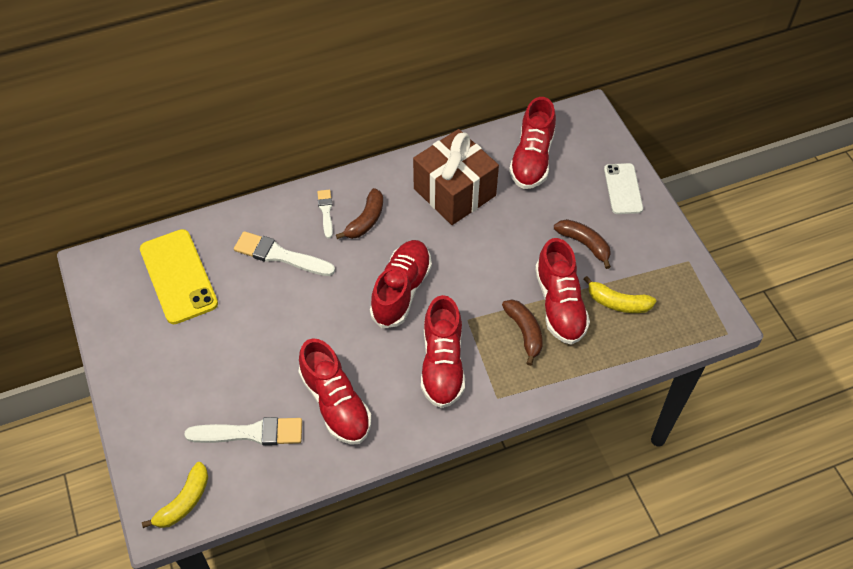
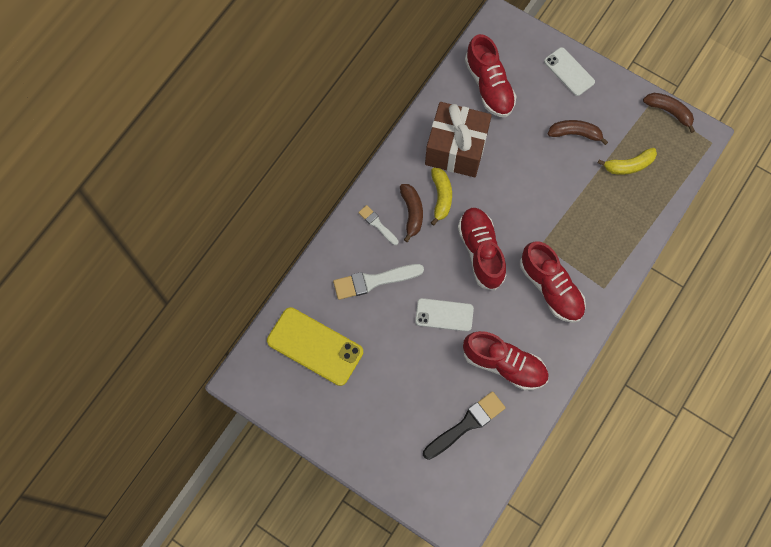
camera: 35 degrees left, 15 degrees up
yellow banana [142,462,208,528] -> yellow banana moved to [431,168,452,226]
white brush [184,417,302,446] -> black brush [423,391,506,460]
brown banana [502,299,543,366] -> brown banana moved to [643,93,695,133]
red shoe [535,238,590,345] -> none
none -> white phone [415,298,474,331]

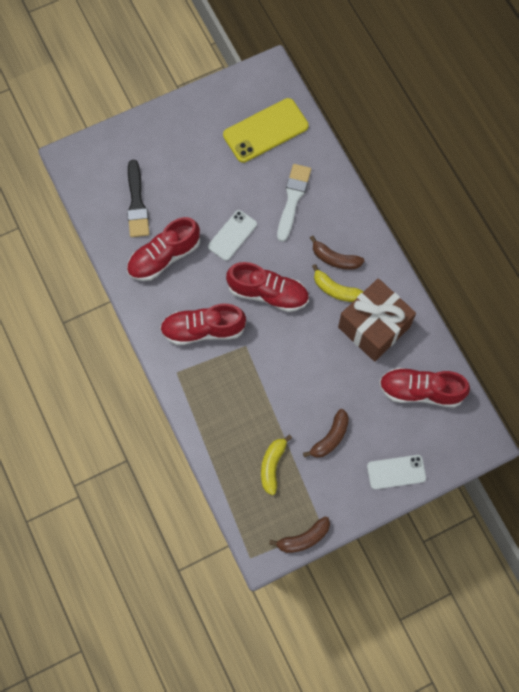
camera: 120 degrees right, 0 degrees up
white brush [358,205,399,245] -> none

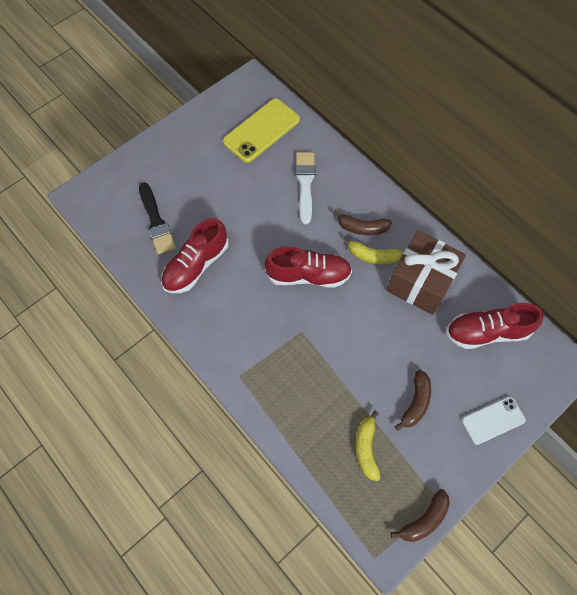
camera: 15 degrees left, 5 degrees down
red shoe [160,304,246,345] -> none
white phone [208,210,257,261] -> none

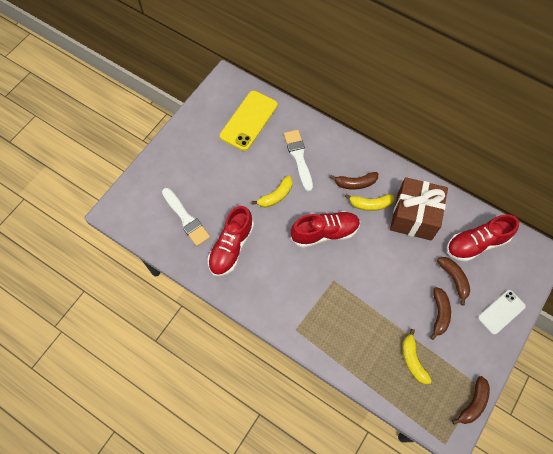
camera: 15 degrees left, 0 degrees up
black brush [139,183,176,255] -> white brush [162,188,210,246]
none -> yellow banana [252,175,293,208]
none -> brown banana [437,257,470,306]

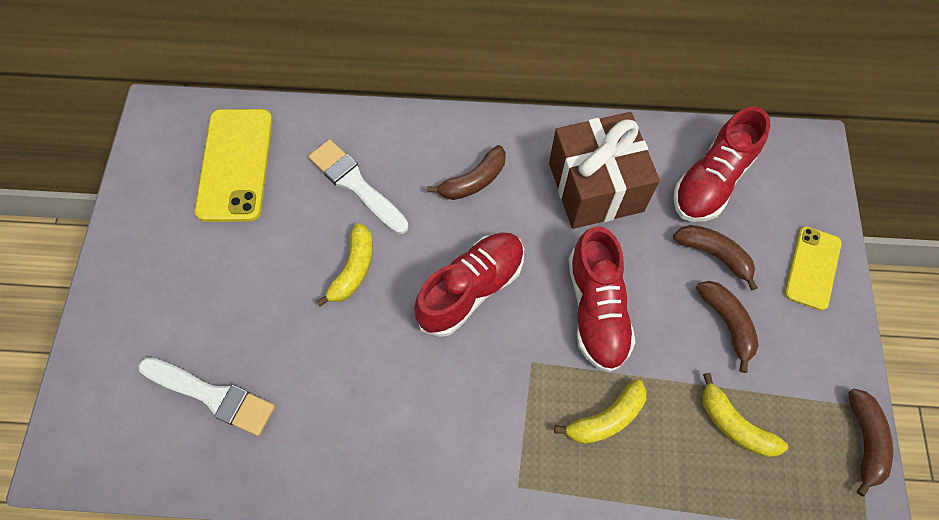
camera: 30 degrees left, 0 degrees up
red shoe [208,206,254,276] -> red shoe moved to [568,226,636,373]
yellow banana [345,194,395,211] -> yellow banana moved to [554,379,647,444]
white phone [478,290,526,334] -> yellow phone [784,226,841,311]

